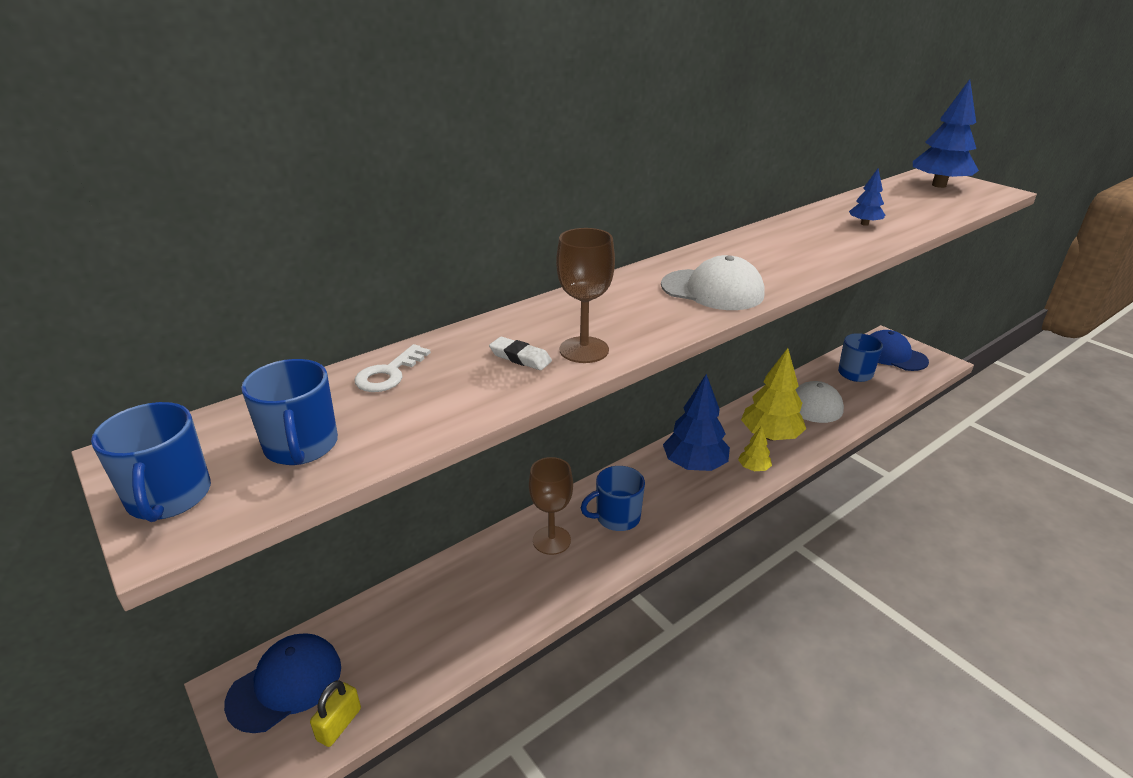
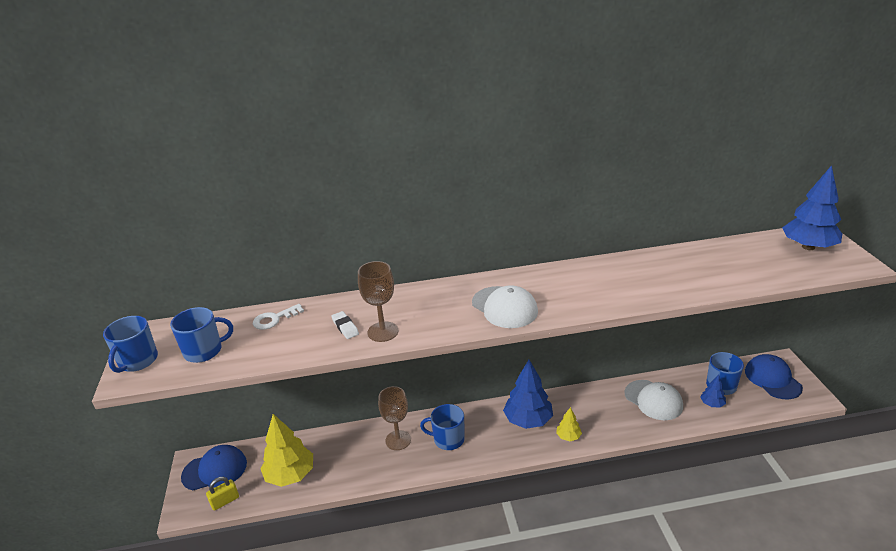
camera: 30 degrees right, 0 degrees up
blue mug [241,359,338,465] -> blue mug turned 120 degrees counterclockwise [170,307,233,363]
yellow tree [741,348,806,441] -> yellow tree moved to [261,414,313,487]
blue tree [849,169,885,226] -> blue tree moved to [700,375,726,407]

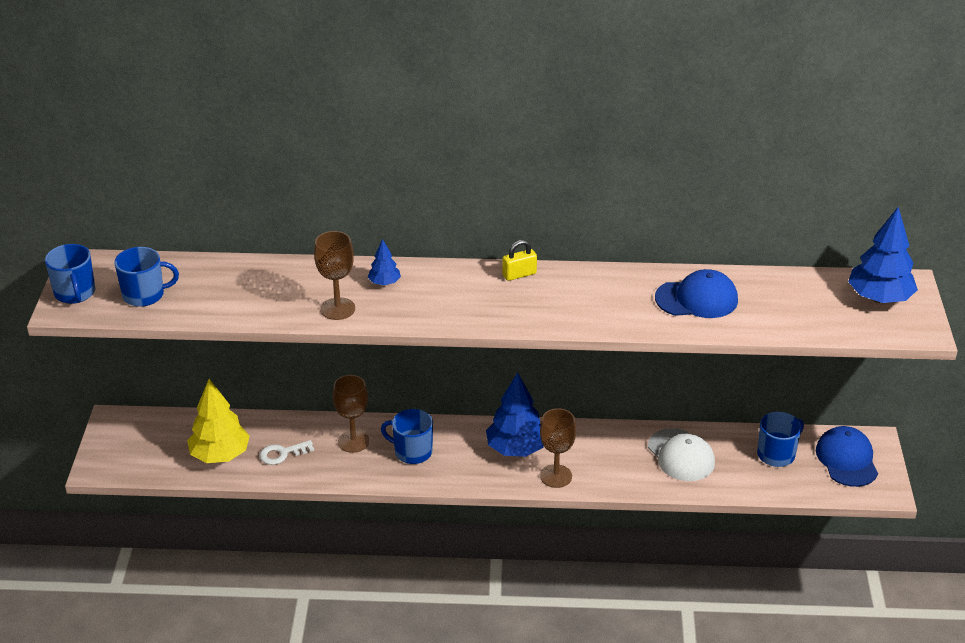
camera: 10 degrees right, 5 degrees up
blue mug [103,316,158,373] -> blue mug turned 45 degrees counterclockwise [45,244,95,304]
blue cap [181,445,247,490] -> blue cap moved to [655,269,738,318]
yellow padlock [206,477,239,511] -> yellow padlock moved to [502,240,537,281]
white key [253,304,304,330] -> white key moved to [259,440,314,465]
white eraser [331,311,359,339] -> none
white cap [472,285,538,328] -> none
yellow tree [556,407,582,441] -> brown goblet [540,408,576,488]
blue tree [700,375,726,407] -> blue tree moved to [368,239,401,285]

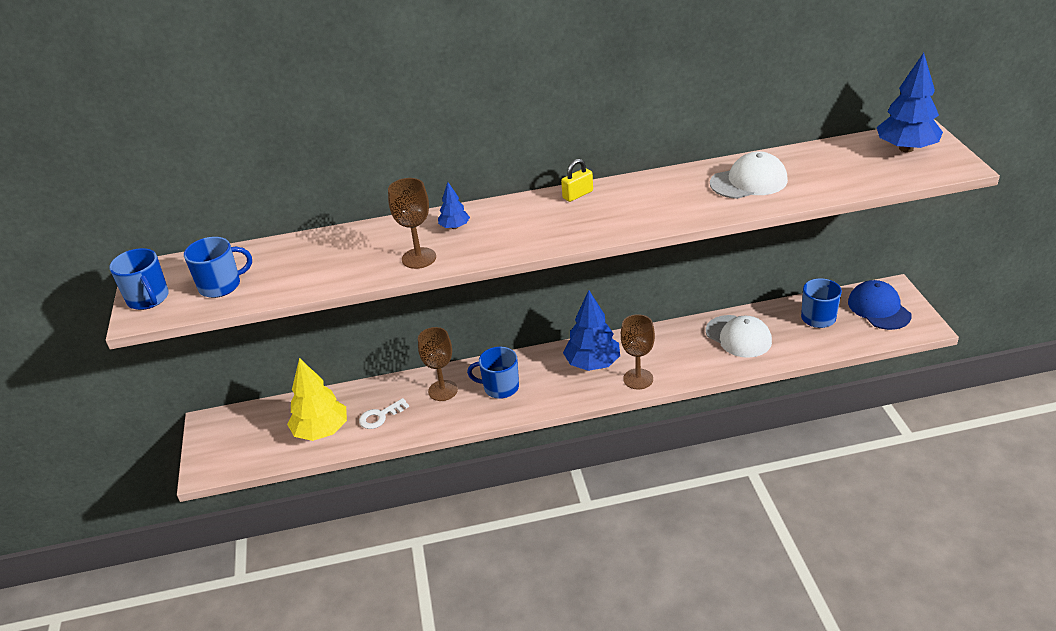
camera: 10 degrees left, 0 degrees up
blue cap [655,269,738,318] -> white cap [710,151,788,199]

